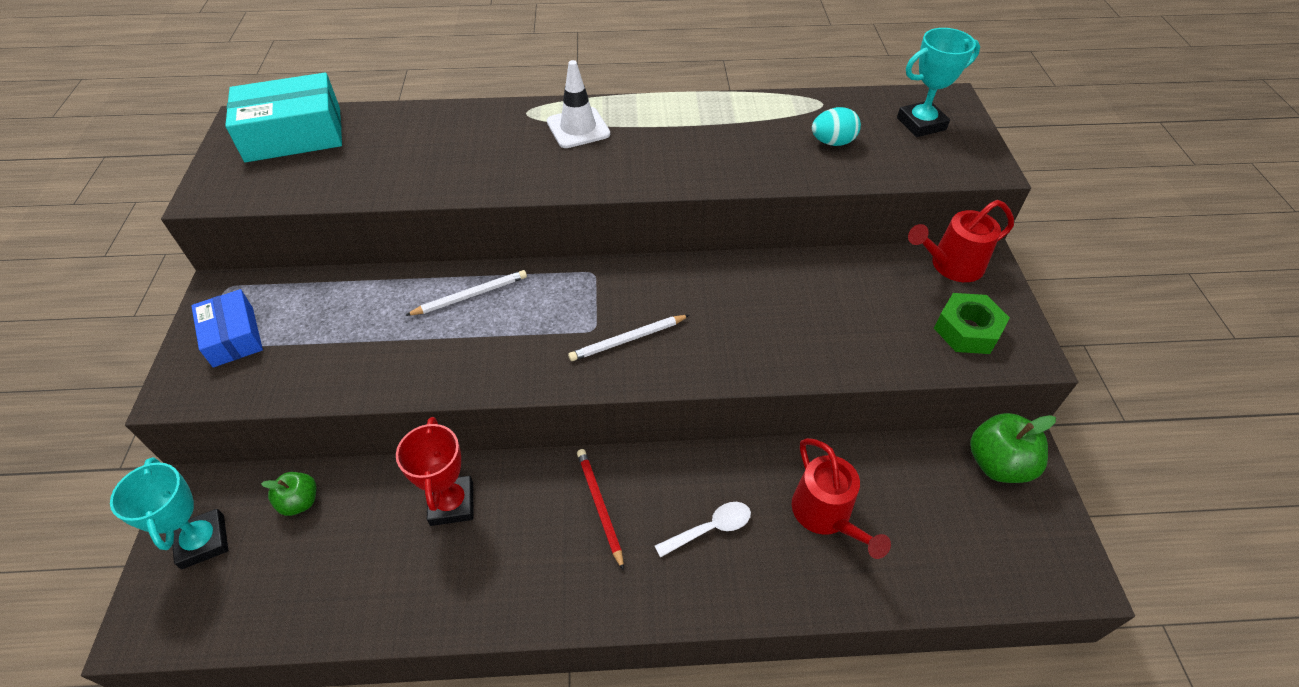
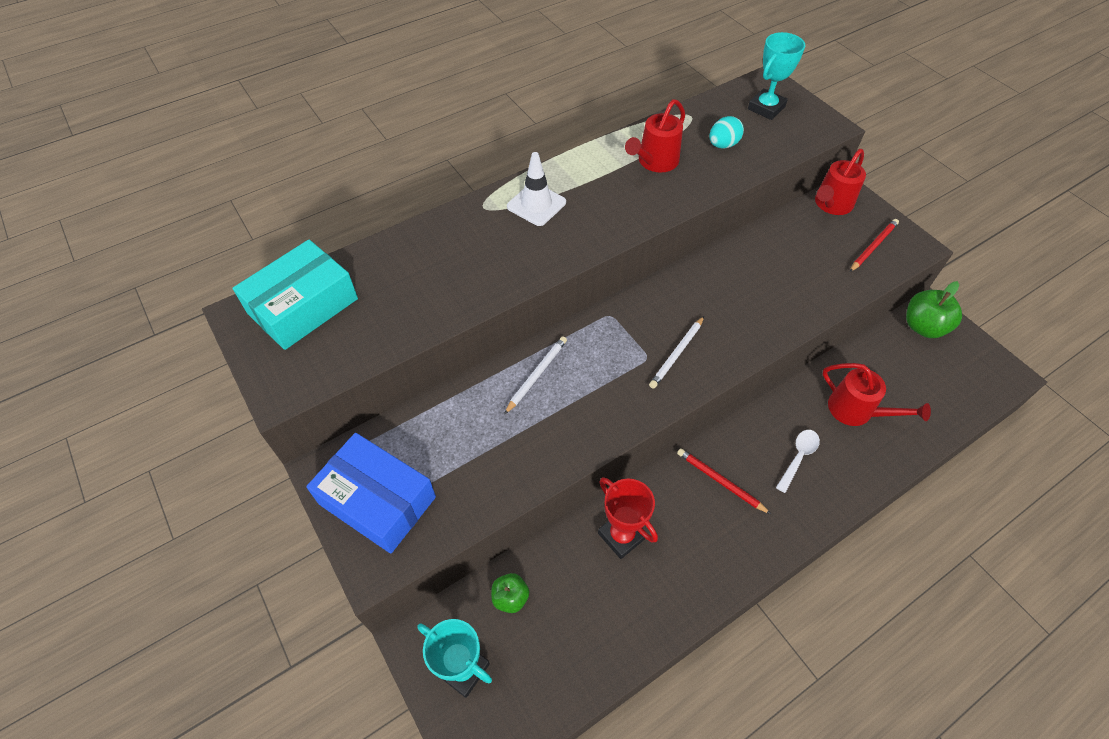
camera: 30 degrees left, 5 degrees up
blue box [191,289,263,367] -> blue box [306,433,436,554], size x1.61
green nut [934,293,1010,354] -> red pencil [850,219,899,272]
none -> red watering can [625,99,685,173]

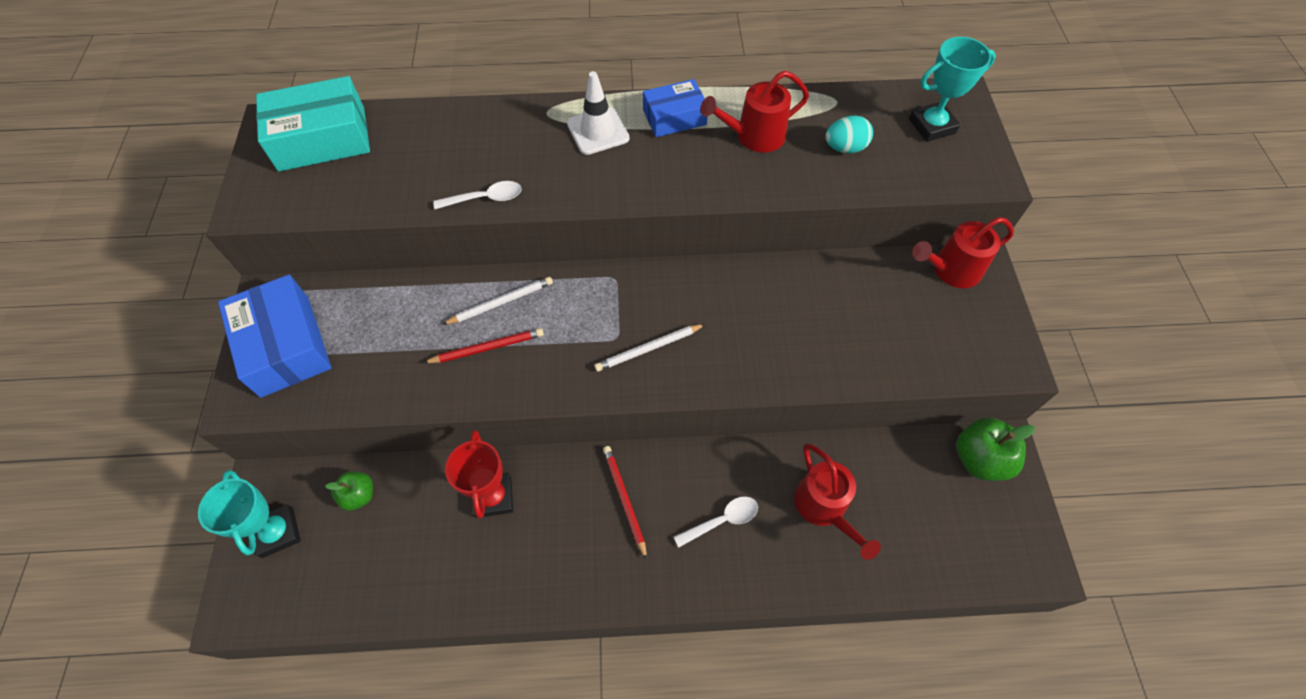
camera: 30 degrees right, 5 degrees up
red pencil [850,219,899,272] -> red pencil moved to [423,328,544,363]
none -> white spoon [433,181,522,209]
none -> blue box [643,79,708,137]

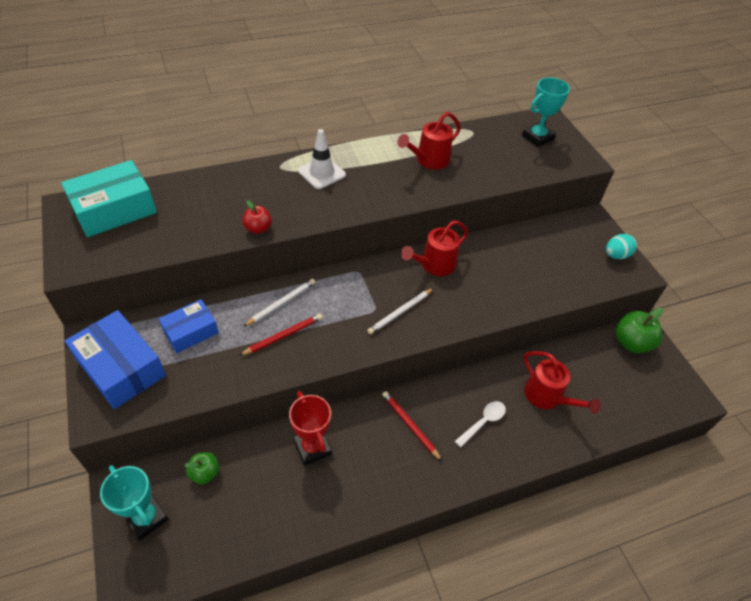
camera: 20 degrees left, 10 degrees down
white spoon [433,181,522,209] -> red apple [242,200,272,234]
blue box [643,79,708,137] -> blue box moved to [159,299,219,353]
turquoise egg [825,116,873,153] -> turquoise egg moved to [606,234,637,259]
red watering can [912,217,1014,288] -> red watering can moved to [401,221,468,276]

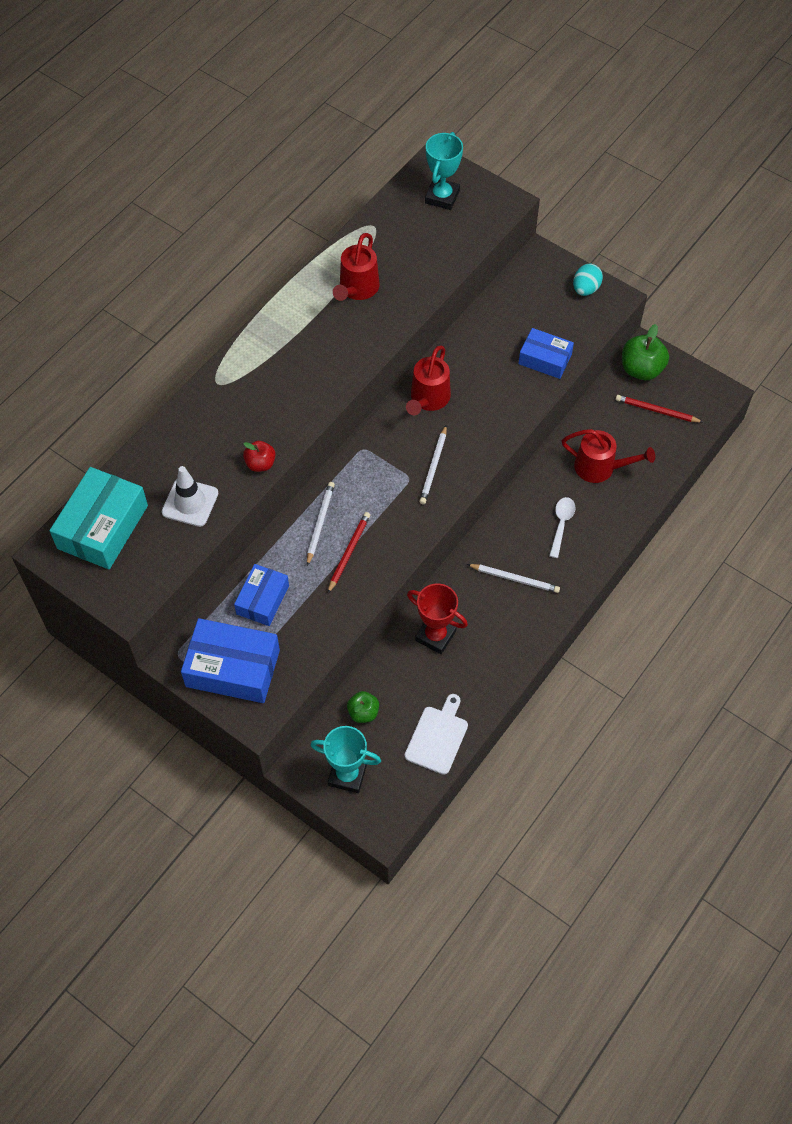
camera: 30 degrees left, 10 degrees up
white traffic cone [298,129,346,189] -> white traffic cone moved to [161,466,218,527]
red pencil [382,391,442,461] -> red pencil moved to [616,395,703,423]
none -> white cutting board [405,694,468,775]
none -> white pencil [467,564,560,593]
none -> blue box [518,328,574,379]

